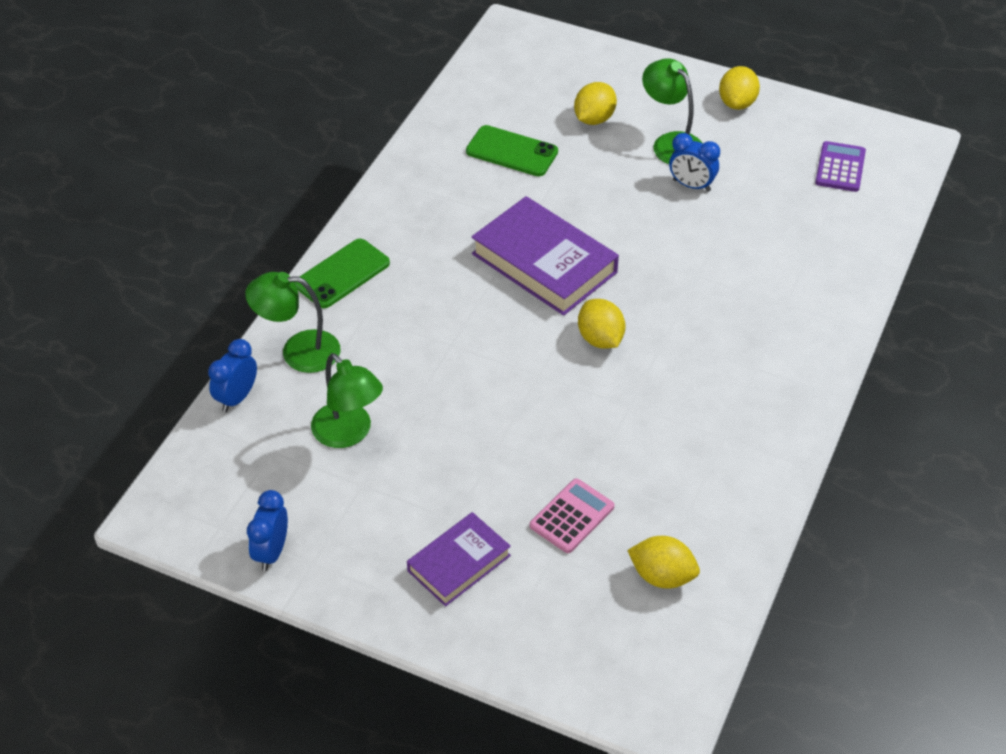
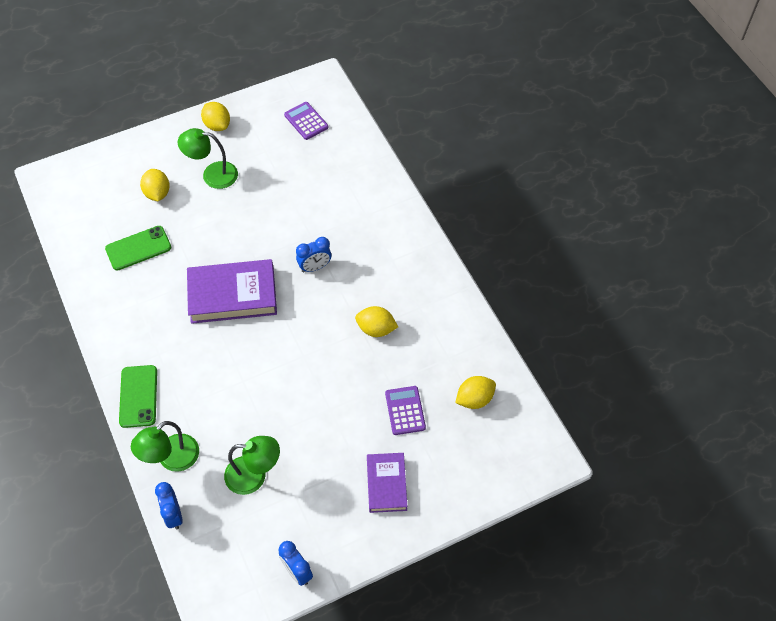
camera: 50 degrees left, 10 degrees up
pink calculator [530,478,615,553] -> purple calculator [385,386,426,435]
yellow lemon [578,299,625,349] -> yellow lemon moved to [355,306,398,337]
blue clock [669,133,720,192] -> blue clock moved to [296,237,331,272]

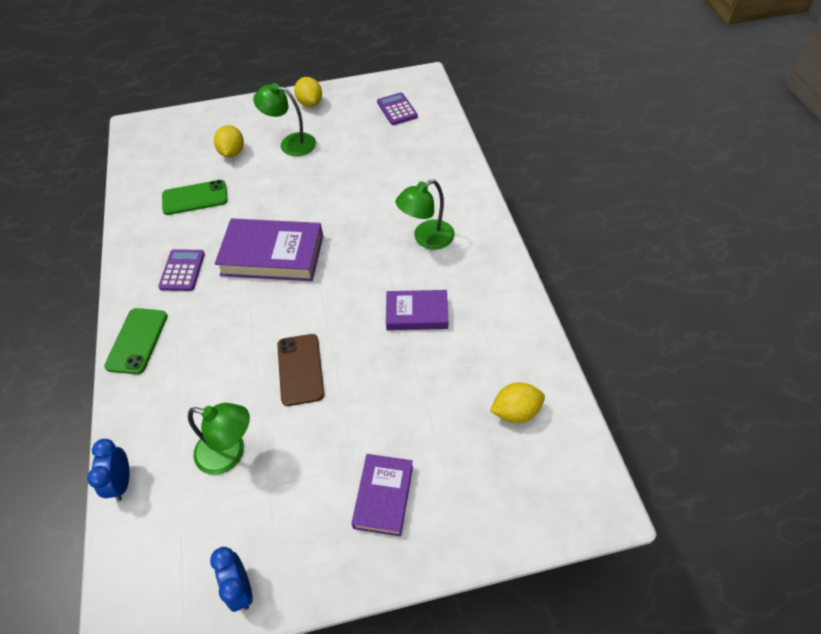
camera: 15 degrees right, 5 degrees down
green lamp [131,421,199,472] -> green lamp moved to [395,179,455,250]
blue clock [296,237,331,272] -> none
yellow lemon [355,306,398,337] -> purple book [386,290,448,330]
purple calculator [385,386,426,435] -> purple calculator moved to [158,249,205,291]
none -> brown phone [277,334,324,406]

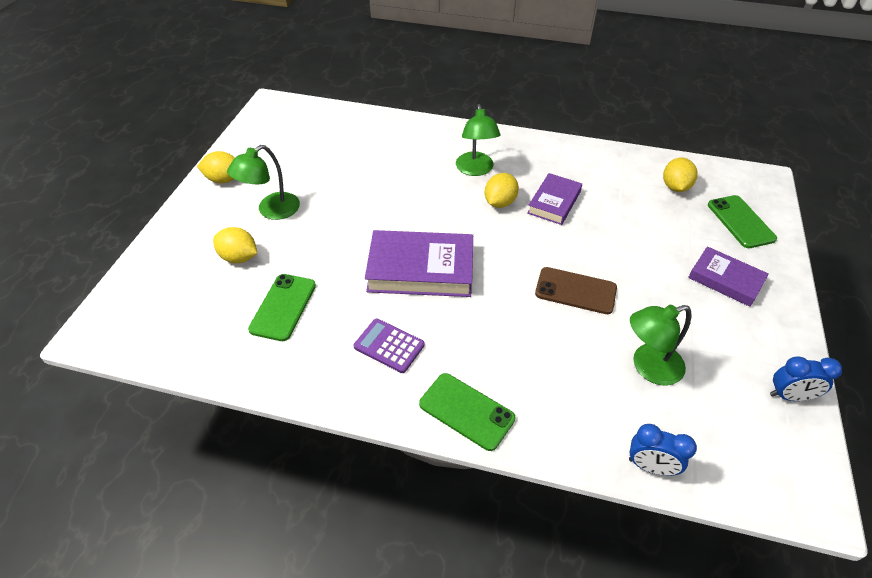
camera: 65 degrees left, 5 degrees down
green lamp [188,403,250,475] -> green lamp turned 150 degrees counterclockwise [630,305,691,386]
purple book [215,219,323,281] -> purple book turned 60 degrees clockwise [365,230,473,297]
purple calculator [377,92,418,125] -> none
none -> yellow lemon [485,173,519,208]
none -> green phone [708,195,777,248]

